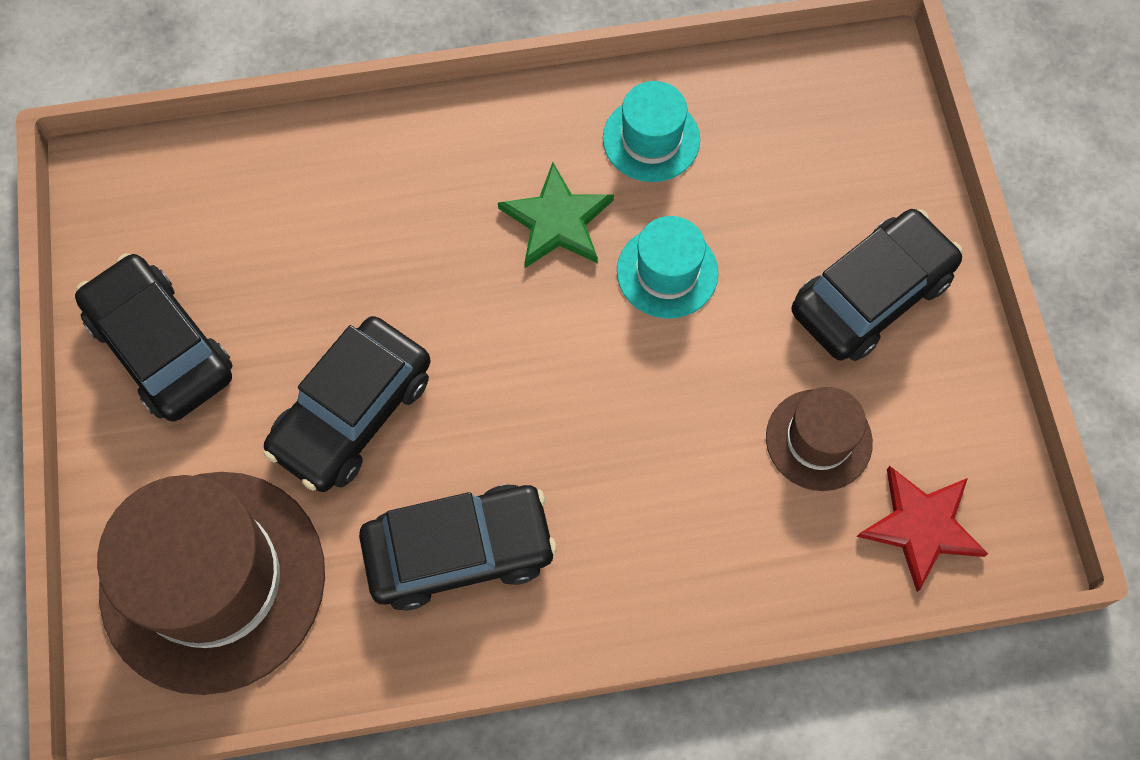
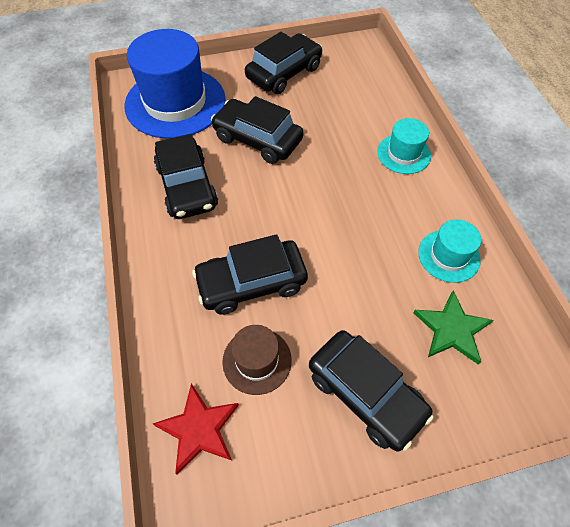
camera: 85 degrees right, 10 degrees down
brown hat [97,472,325,695] -> blue hat [124,29,226,139]
green star [498,162,614,268] -> green star moved to [413,290,493,364]
turquoise hat [617,216,718,319] -> turquoise hat moved to [377,118,431,174]
none -> black car [192,234,308,315]

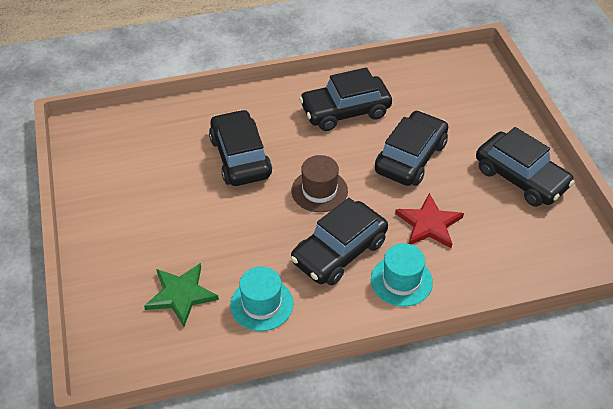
camera: 90 degrees right, 10 degrees down
blue hat [124,29,226,139] -> none
red star [153,383,239,474] -> red star moved to [395,193,464,248]
brown hat [222,325,292,395] -> brown hat moved to [291,155,348,212]
black car [309,330,434,451] -> black car moved to [291,198,388,285]

